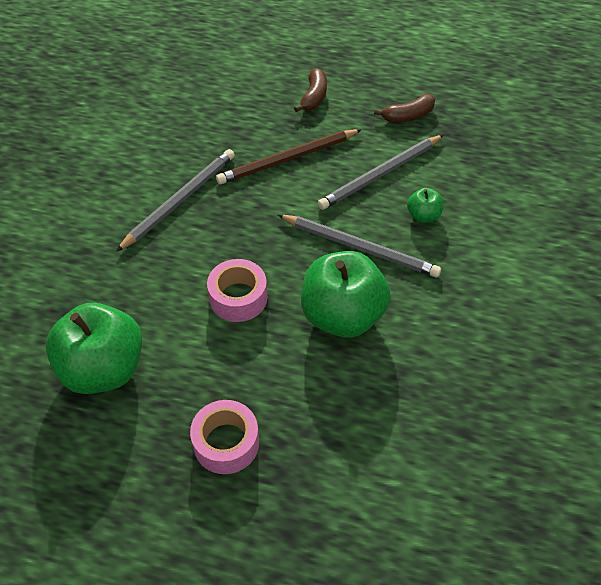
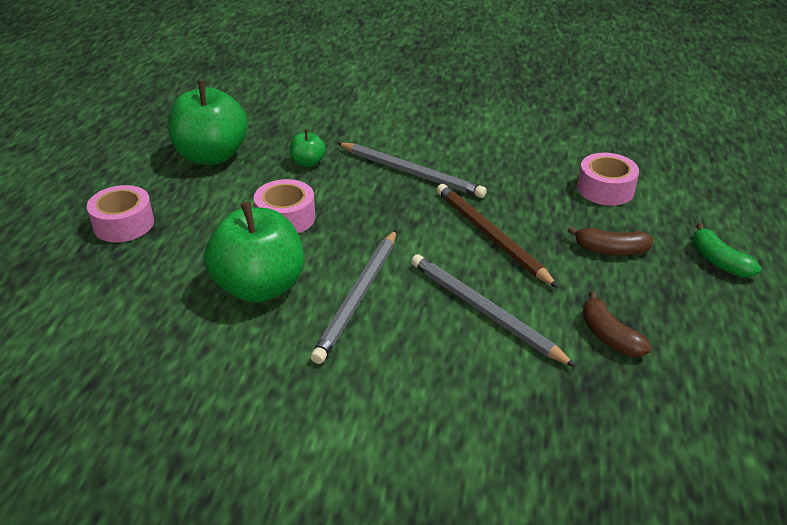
camera: 85 degrees right, 15 degrees down
green apple [407,188,443,223] -> green apple moved to [290,129,325,167]
none -> pink tape [577,153,639,206]
none -> green banana [692,223,761,278]

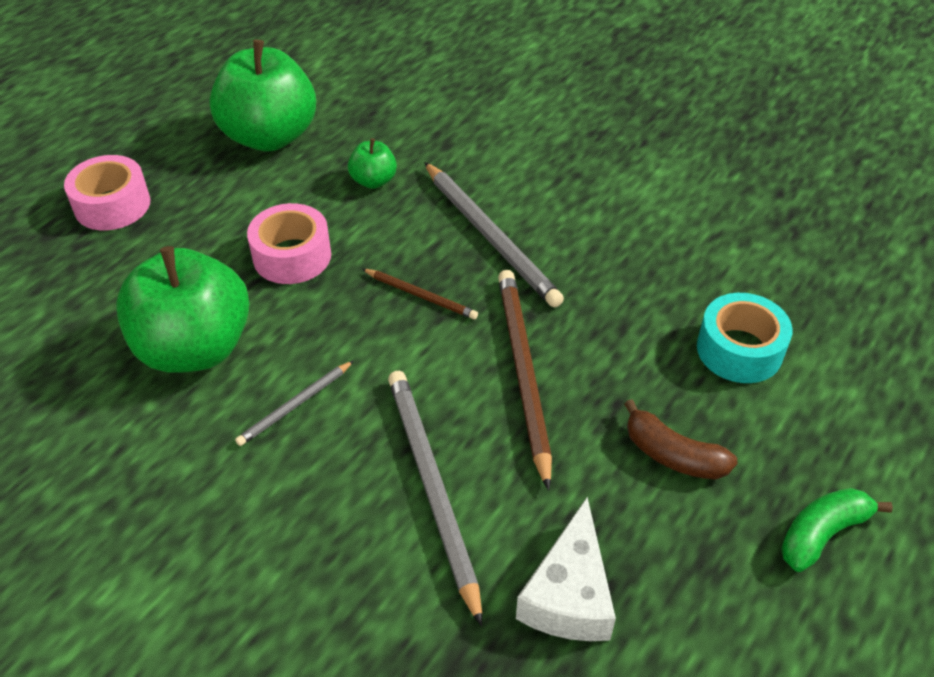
camera: 25 degrees right, 10 degrees up
grey pencil [311,230,396,364] -> grey pencil [235,360,354,446], size x0.52
pink tape [577,153,639,206] -> turquoise tape [697,293,792,383]
brown banana [582,291,652,357] -> white cheese [516,497,616,641]
green banana [692,223,761,278] -> green banana turned 60 degrees clockwise [781,488,893,572]
none -> brown pencil [362,269,478,319]

